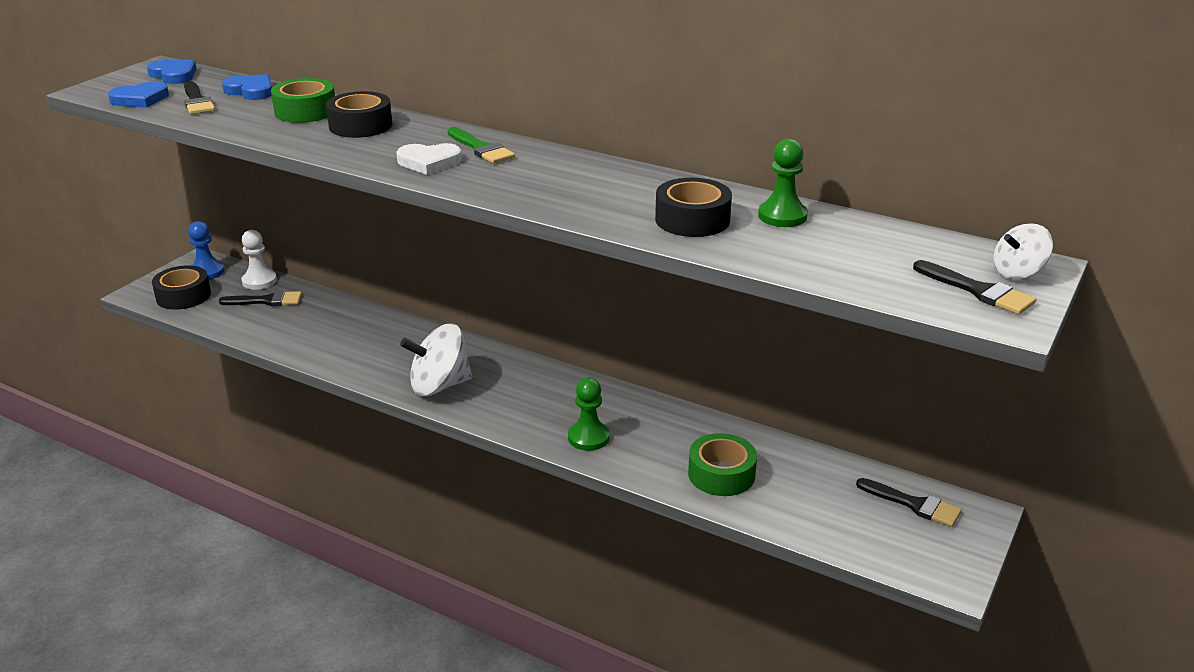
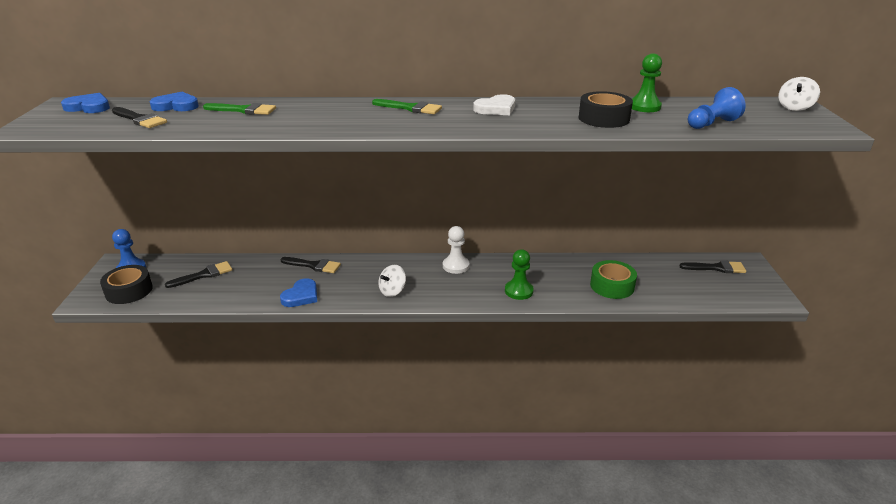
camera: 30 degrees left, 0 degrees up
blue heart [108,81,169,108] -> blue heart moved to [280,278,317,307]
white pawn [241,230,277,290] -> white pawn moved to [443,226,470,274]
green tape [271,78,335,123] -> green brush [203,103,276,115]
black tape [326,91,392,138] -> none
white heart [396,143,462,175] -> white heart moved to [473,94,515,115]
white spinning top [400,324,472,396] -> white spinning top [378,265,406,297], size x0.57
black brush [913,260,1036,315] -> black brush moved to [281,257,341,273]
none -> blue pawn [688,87,746,129]

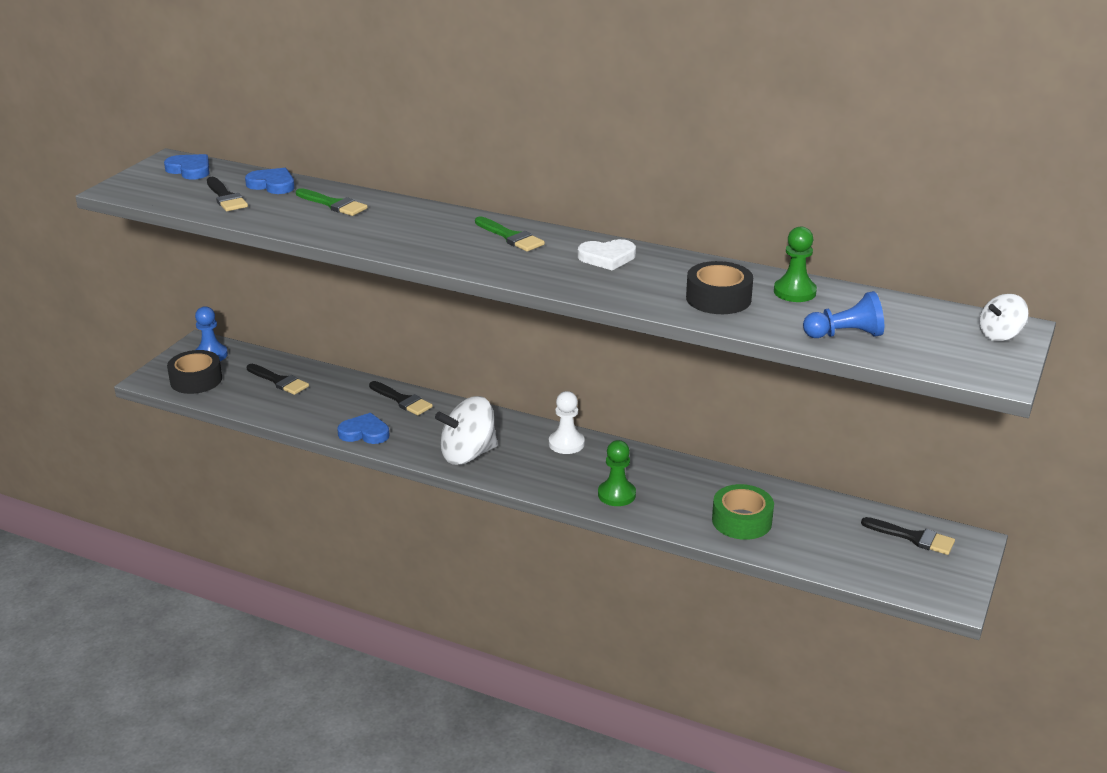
camera: 25 degrees right, 0 degrees up
black brush [165,261,232,288] -> black brush turned 45 degrees clockwise [247,364,309,395]
blue heart [280,278,317,307] -> blue heart turned 135 degrees counterclockwise [337,413,389,444]
white spinning top [378,265,406,297] -> white spinning top [435,396,498,465], size x1.76

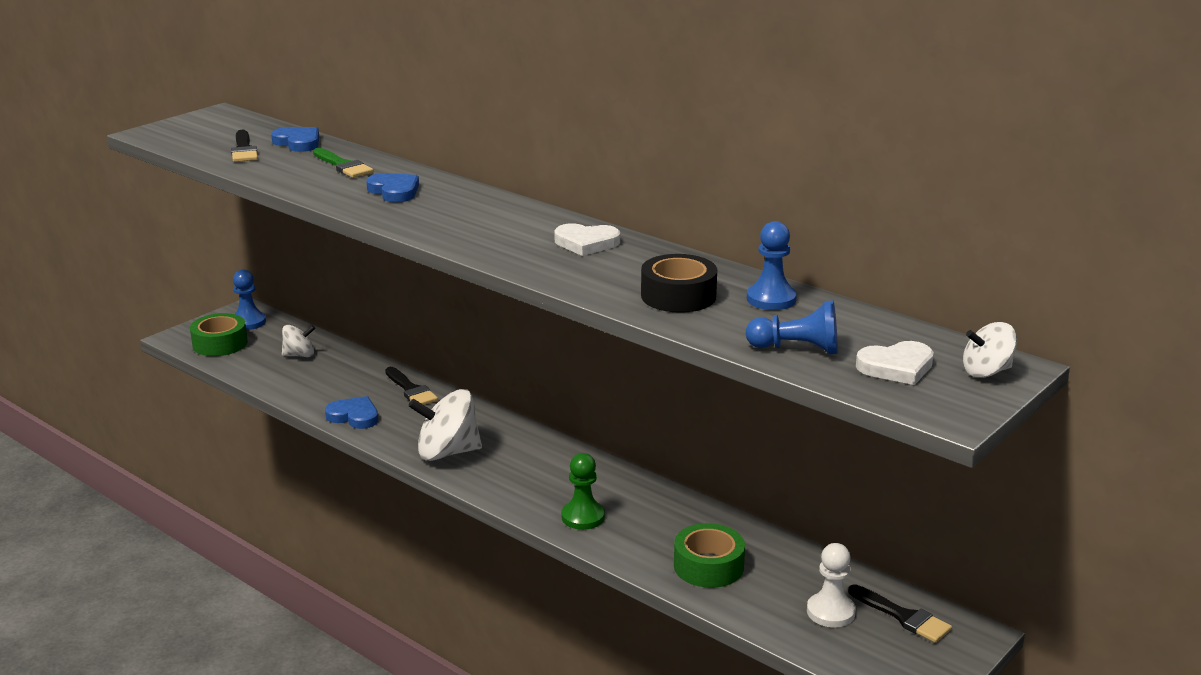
camera: 15 degrees right, 5 degrees down
blue heart [164,154,210,180] -> blue heart moved to [366,173,419,202]
black tape [167,350,222,394] -> green tape [190,313,248,356]
black brush [247,364,309,395] -> white spinning top [282,325,315,357]
green brush [475,216,545,252] -> none
white pawn [549,391,585,454] -> white pawn moved to [807,543,856,627]
green pawn [774,226,817,302] -> blue pawn [747,221,797,310]
none -> white heart [856,341,934,385]

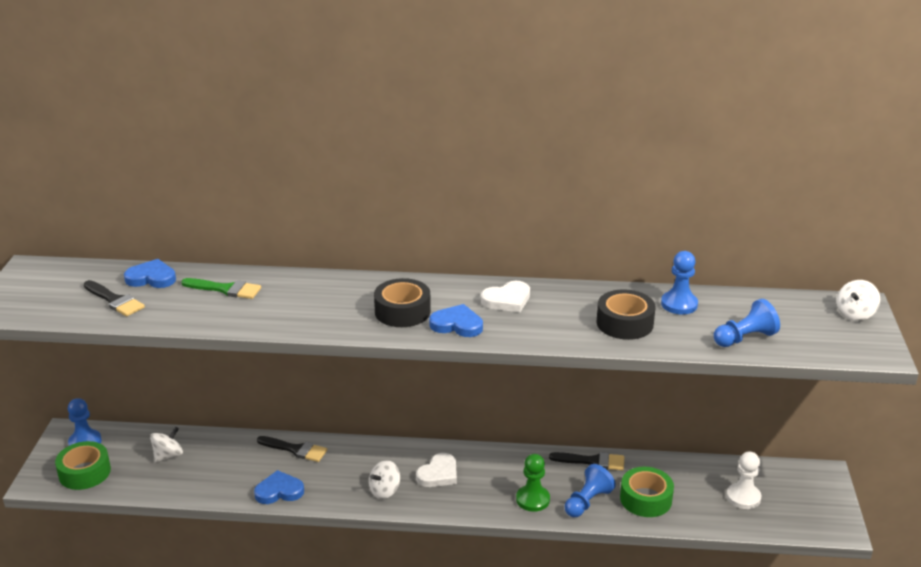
camera: 35 degrees left, 5 degrees up
blue heart [366,173,419,202] -> blue heart moved to [429,304,483,337]
white spinning top [408,389,482,461] -> white spinning top [369,460,400,499], size x0.57
black brush [848,584,952,643] -> black brush moved to [549,452,624,470]
white heart [856,341,934,385] -> white heart moved to [416,453,457,487]
none -> black tape [374,278,431,327]
none -> blue pawn [565,464,616,517]

